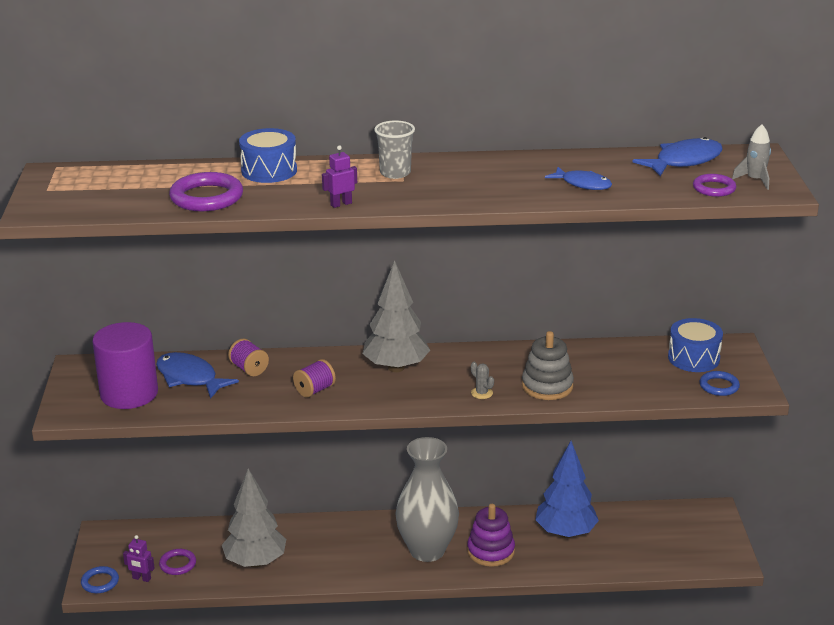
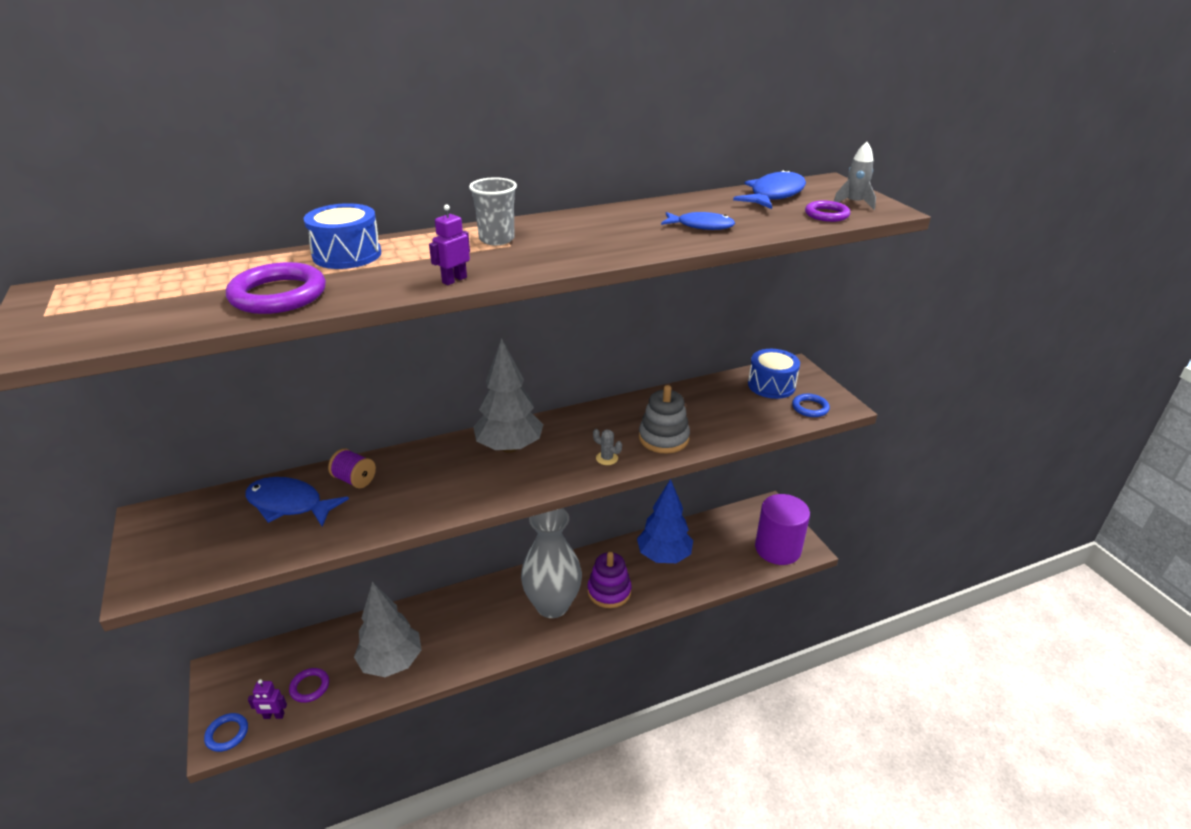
camera: 20 degrees left, 5 degrees up
purple cylinder [92,322,158,409] -> purple cylinder moved to [755,494,810,565]
purple spool [293,359,336,398] -> none

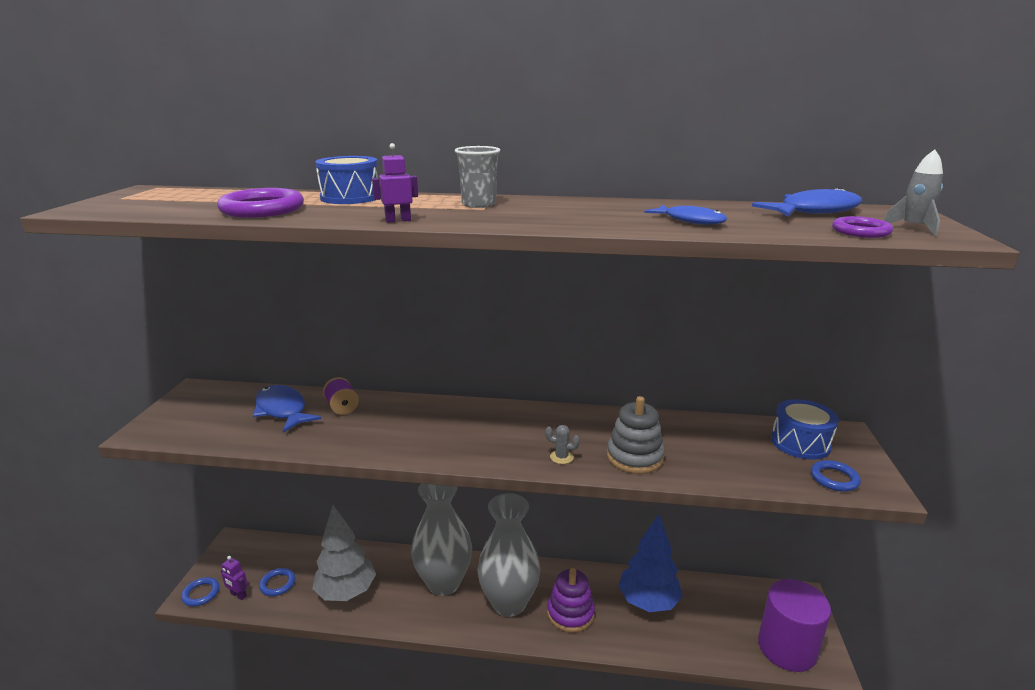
camera: 30 degrees right, 10 degrees down
purple ring [289,668,329,703] -> blue ring [259,568,295,596]
grey tree [473,338,543,453] -> none
grey cactus [593,429,622,465] -> grey cactus turned 45 degrees counterclockwise [545,425,580,464]
none -> grey vase [411,483,472,596]

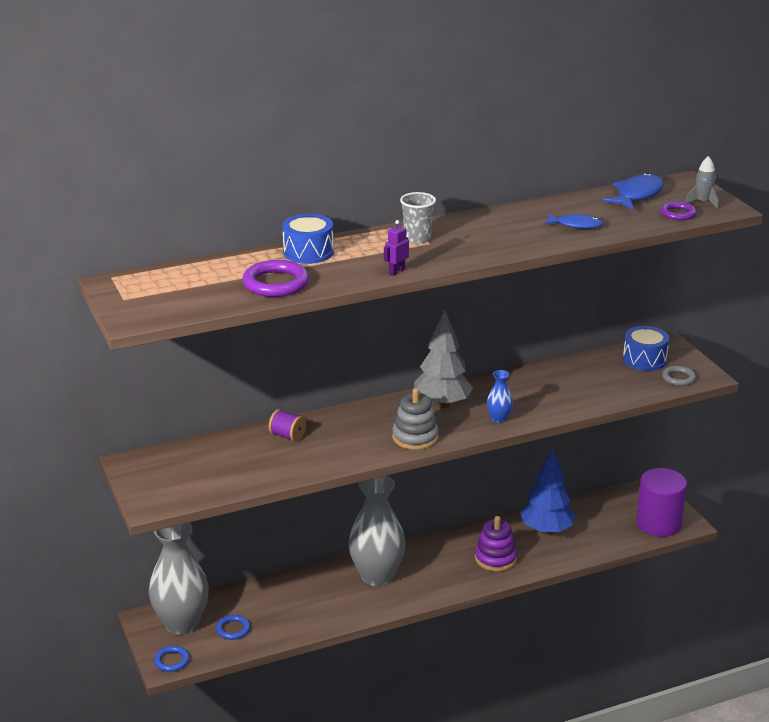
camera: 30 degrees left, 5 degrees up
purple robot [221,556,248,600] -> none
blue fish [253,385,321,433] -> none
grey tree [312,506,376,601] -> grey tree moved to [414,309,473,408]
grey vase [477,493,540,617] -> grey vase moved to [149,523,209,635]
grey cactus [545,425,580,464] -> blue vase [487,370,513,423]
grey stacking toy [607,396,665,474] -> grey stacking toy moved to [392,388,439,450]
blue ring [811,460,861,492] -> grey ring [662,366,696,386]

